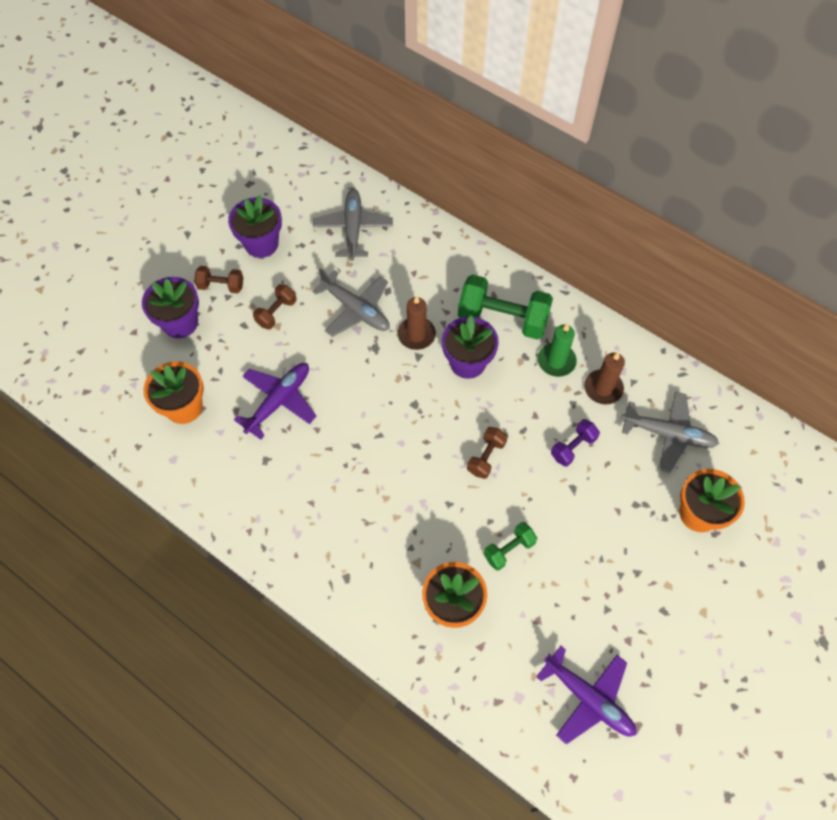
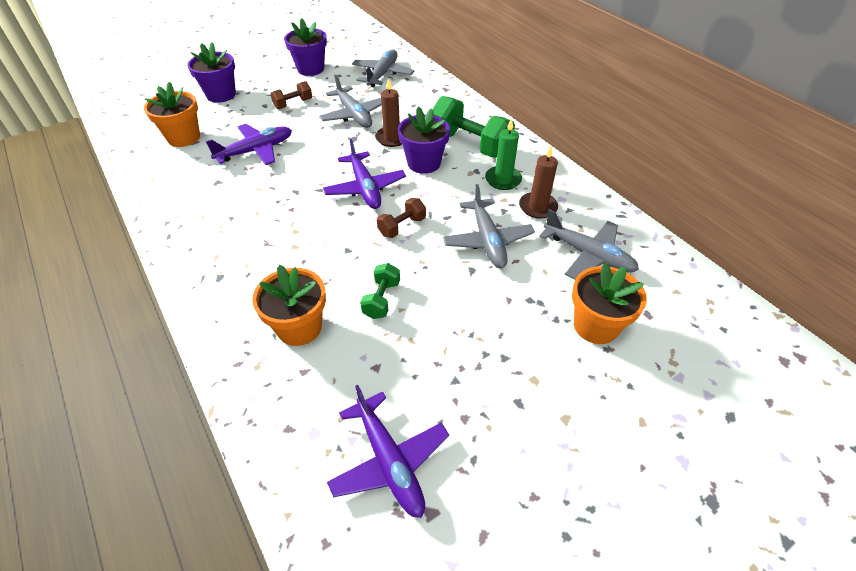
camera: 20 degrees right, 15 degrees down
brown dumbbell [194,266,243,294] -> none
green dumbbell [484,522,537,571] -> green dumbbell turned 60 degrees counterclockwise [360,263,400,319]
purple dumbbell [551,419,600,467] -> grey plane [443,184,535,268]
none -> purple plane [323,139,406,209]

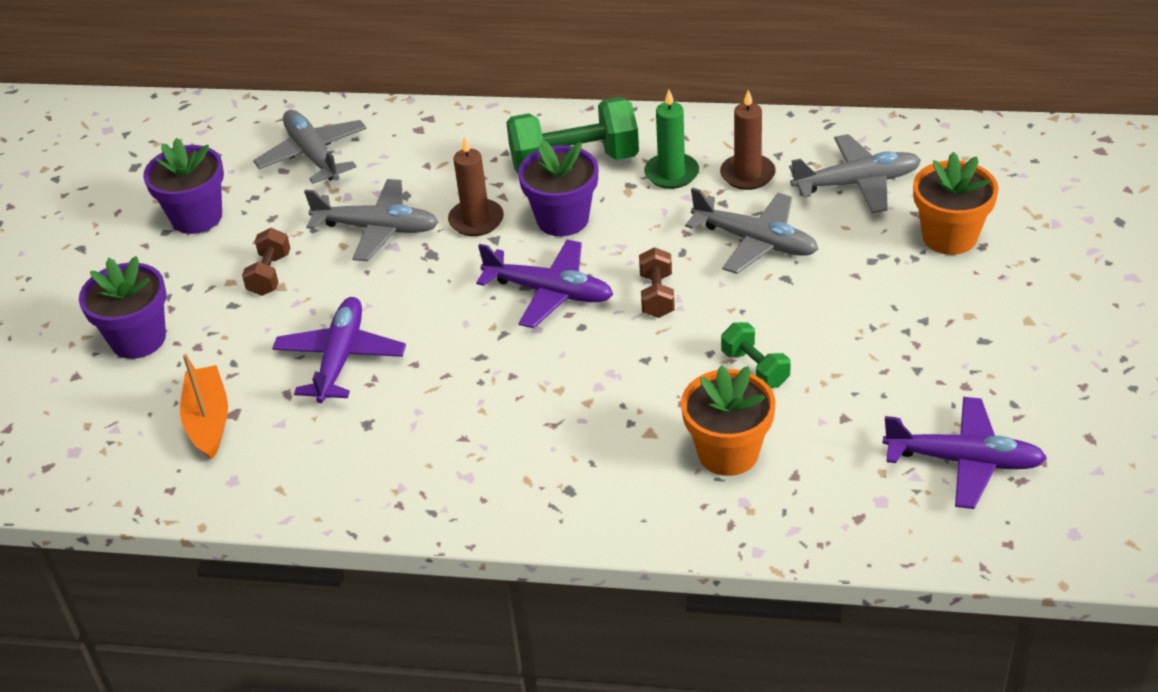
camera: 45 degrees left, 5 degrees down
orange flower pot [144,82,200,147] -> orange boat [180,354,228,460]

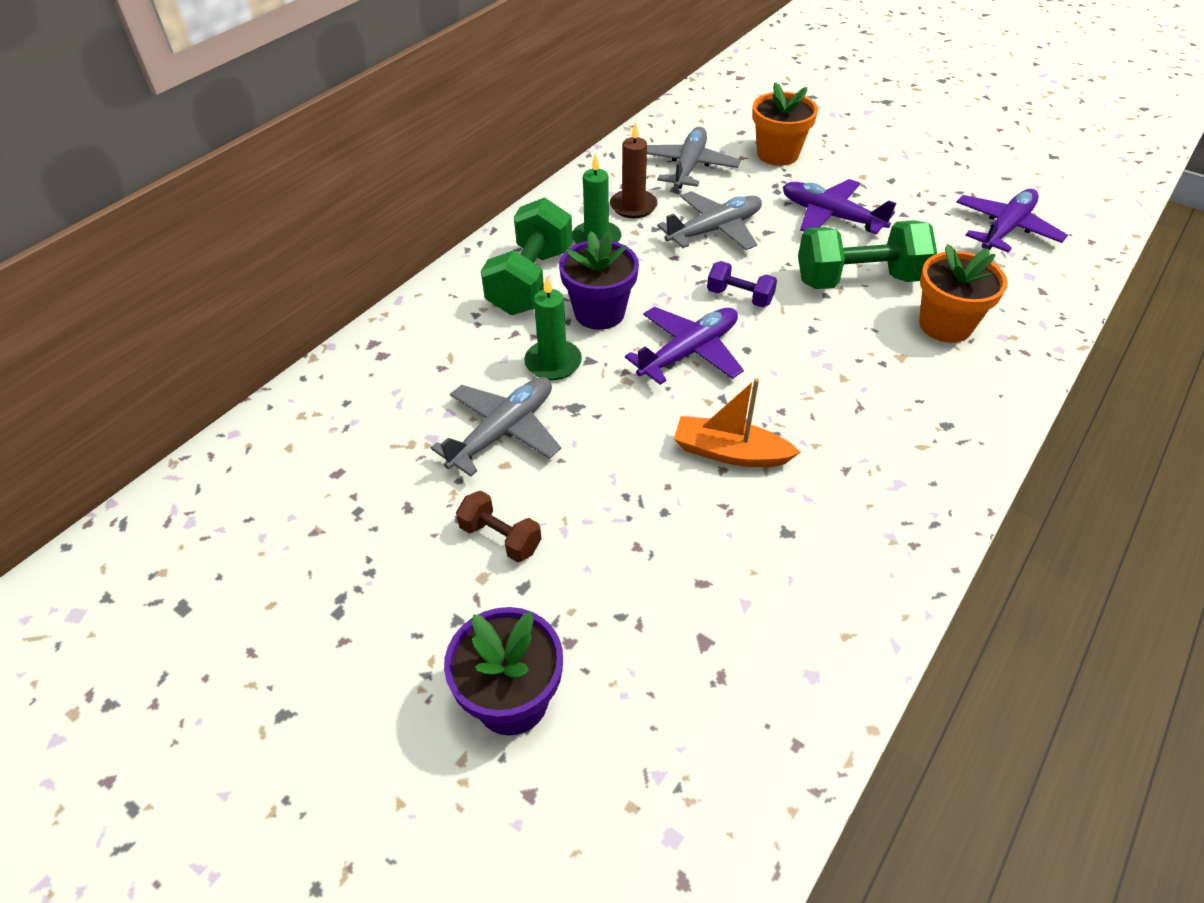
camera: 65 degrees left, 5 degrees up
purple flower pot [143,138,224,234] -> none
orange boat [180,354,228,460] -> orange boat moved to [674,378,801,467]
grey plane [253,110,367,184] -> none
purple plane [272,297,406,403] -> purple plane moved to [783,179,896,234]
brown candle [448,136,504,236] -> green candle [524,276,582,380]
brown dumbbell [639,247,675,318] -> purple dumbbell [707,261,777,307]
green dumbbell [721,322,791,388] -> green dumbbell [798,220,937,289], size x1.92

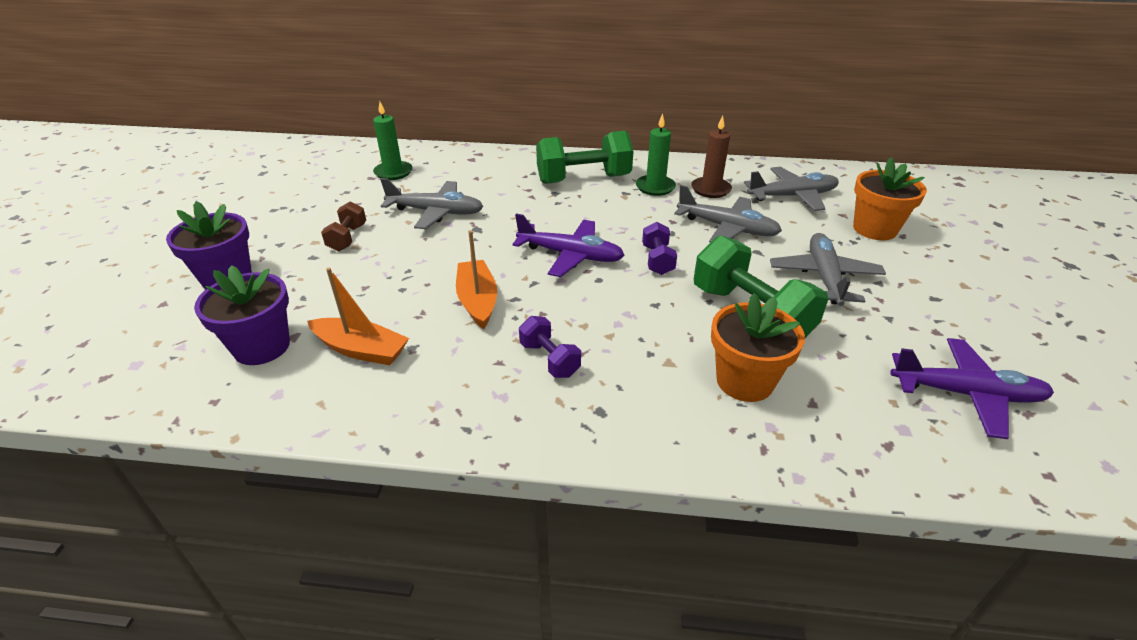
camera: 60 degrees right, 10 degrees down
green candle [524,276,582,380] -> green candle moved to [373,101,412,180]
purple flower pot [559,231,639,330] -> purple flower pot moved to [194,265,290,365]
purple plane [783,179,896,234] -> grey plane [770,233,886,306]
none -> orange boat [307,268,409,365]
none -> purple dumbbell [519,316,581,378]

